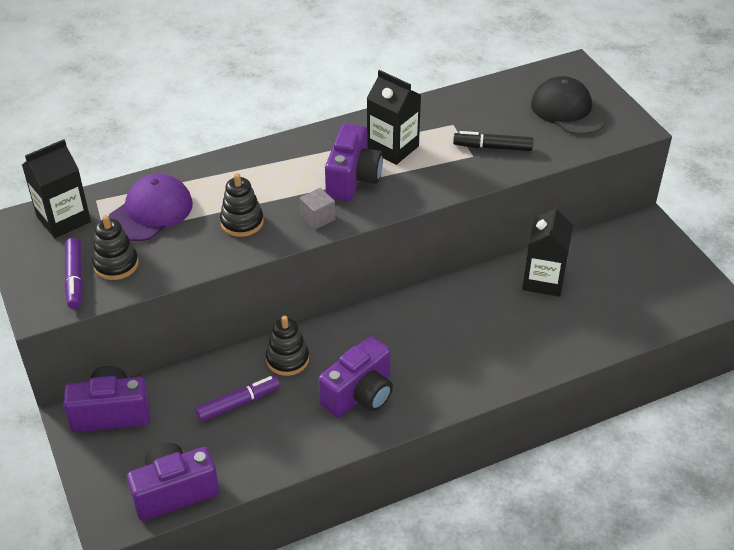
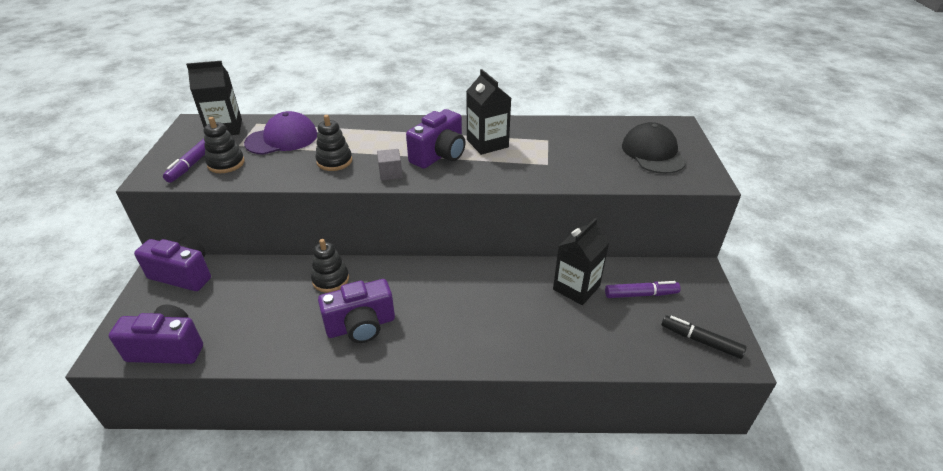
camera: 25 degrees right, 5 degrees down
purple marker [195,376,280,422] -> purple marker moved to [605,281,680,298]
black marker [453,131,533,151] -> black marker moved to [661,315,747,359]

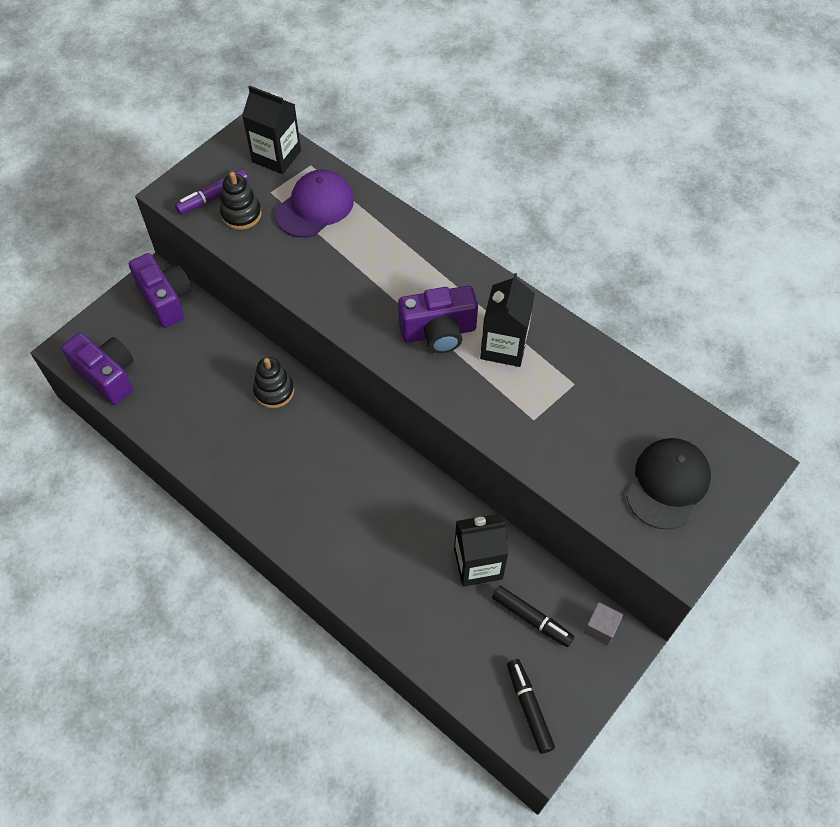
camera: 40 degrees right, 20 degrees up
purple cap [244,111,317,155] -> purple cap turned 60 degrees counterclockwise [275,170,354,238]
black stacking toy [315,115,352,171] -> none
purple camera [318,279,395,343] -> none
grey cube [377,149,402,181] -> grey cube moved to [584,602,623,645]
purple marker [605,281,680,298] -> black marker [492,586,574,647]

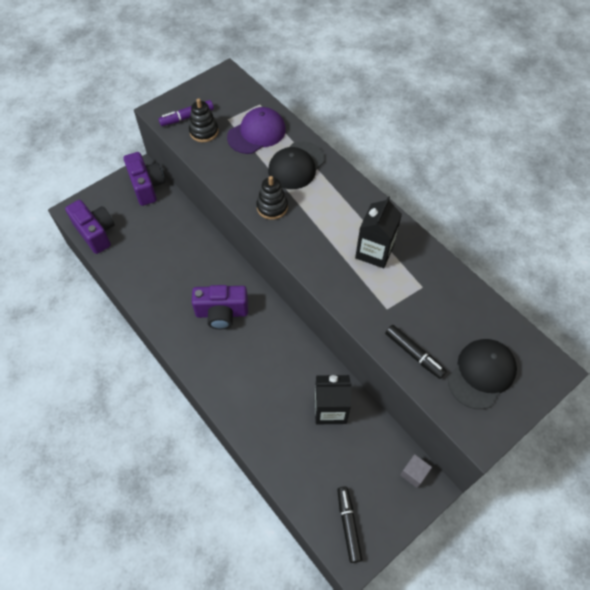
camera: 10 degrees right, 0 degrees up
black carton [242,86,301,174] -> none
black stacking toy [253,357,294,408] -> black stacking toy moved to [256,176,288,220]
purple camera [398,286,478,353] -> purple camera moved to [192,285,248,329]
black marker [492,586,574,647] -> black marker moved to [385,325,447,379]
none -> black cap [268,142,325,189]

